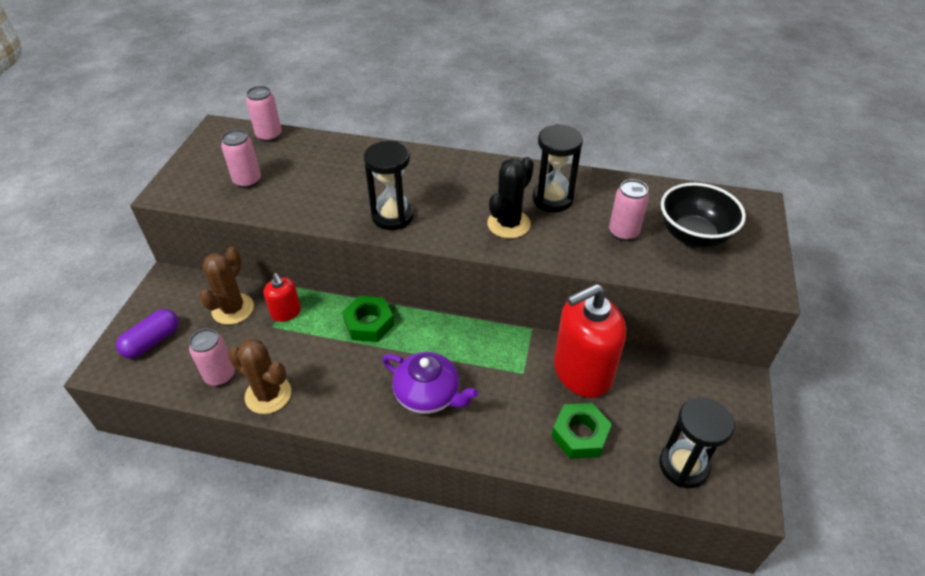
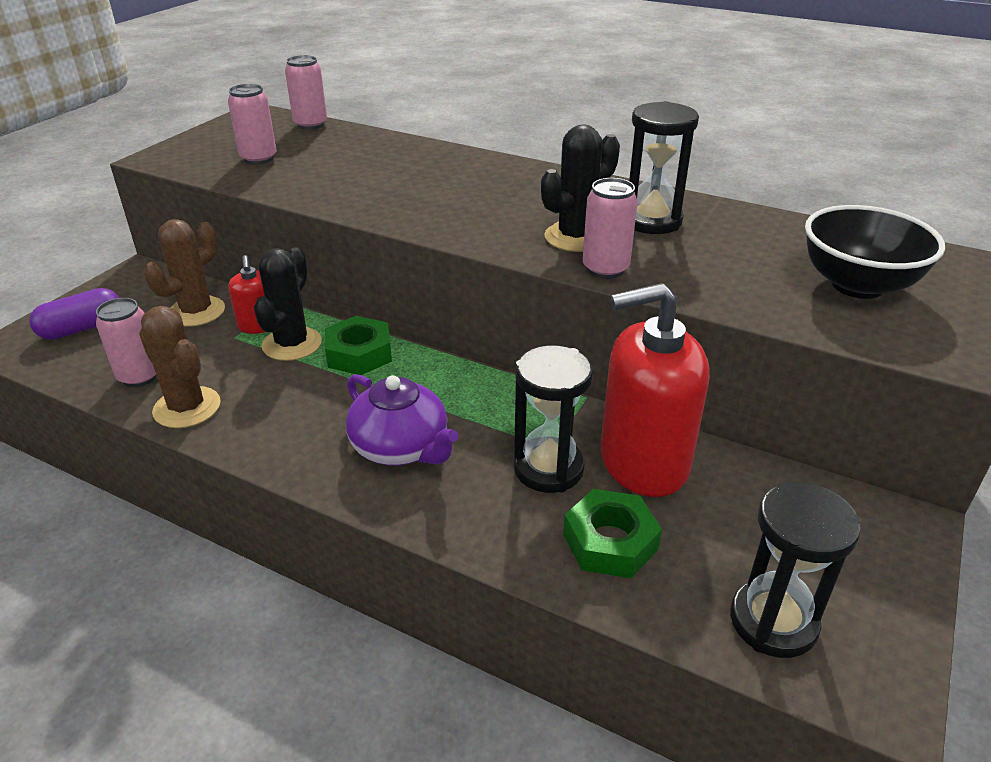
camera: 15 degrees right, 10 degrees down
black hourglass [364,141,414,230] -> black hourglass moved to [514,345,593,493]
pink can [609,179,649,241] -> pink can moved to [583,178,638,279]
none -> black cactus [254,247,322,361]

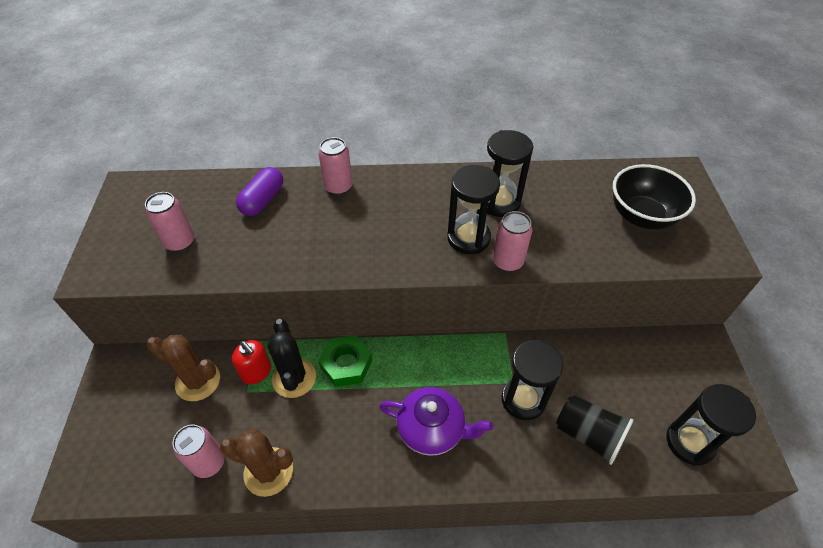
camera: 30 degrees left, 15 degrees up
purple capsule [29,288,119,340] -> purple capsule moved to [236,167,283,216]
brown cactus [144,219,225,327] -> brown cactus turned 75 degrees counterclockwise [147,335,220,401]
pink can [285,55,327,130] -> pink can moved to [319,137,352,195]
black cactus [541,124,620,252] -> black hourglass [447,165,500,254]
green nut [563,489,662,578] -> black cup [556,395,634,465]
red soap dispenser [601,283,710,497] -> none

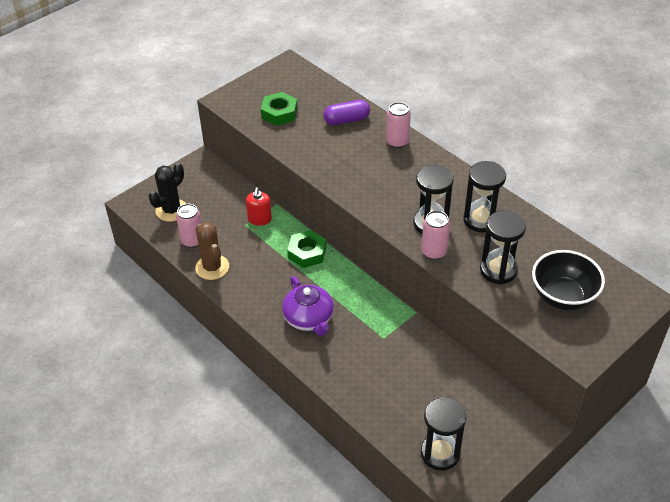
camera: 50 degrees right, 5 degrees down
pink can [145,192,194,252] -> green nut [261,92,298,126]
brown cactus [147,335,220,401] -> none
black cactus [267,319,316,398] -> black cactus moved to [149,163,186,222]
black hourglass [502,340,563,420] -> black hourglass moved to [480,210,526,285]
black cup [556,395,634,465] -> none

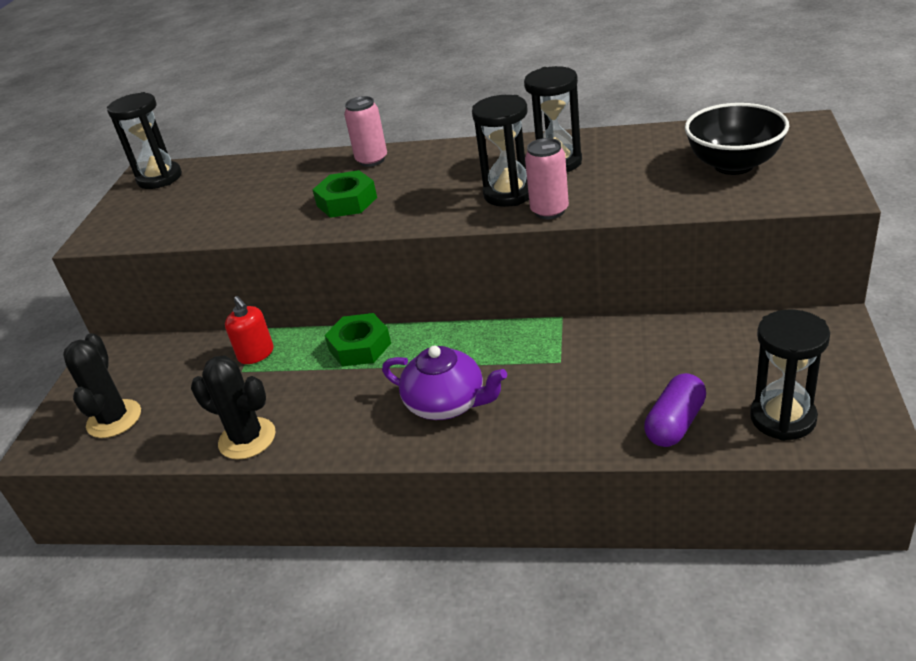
camera: 35 degrees left, 10 degrees down
pink can [176,204,202,248] -> none
brown cactus [195,222,229,280] -> black cactus [191,355,276,460]
green nut [261,92,298,126] -> green nut moved to [313,170,377,218]
purple capsule [324,100,370,125] -> purple capsule moved to [644,373,706,447]
black hourglass [480,210,526,285] -> black hourglass moved to [107,92,182,189]

